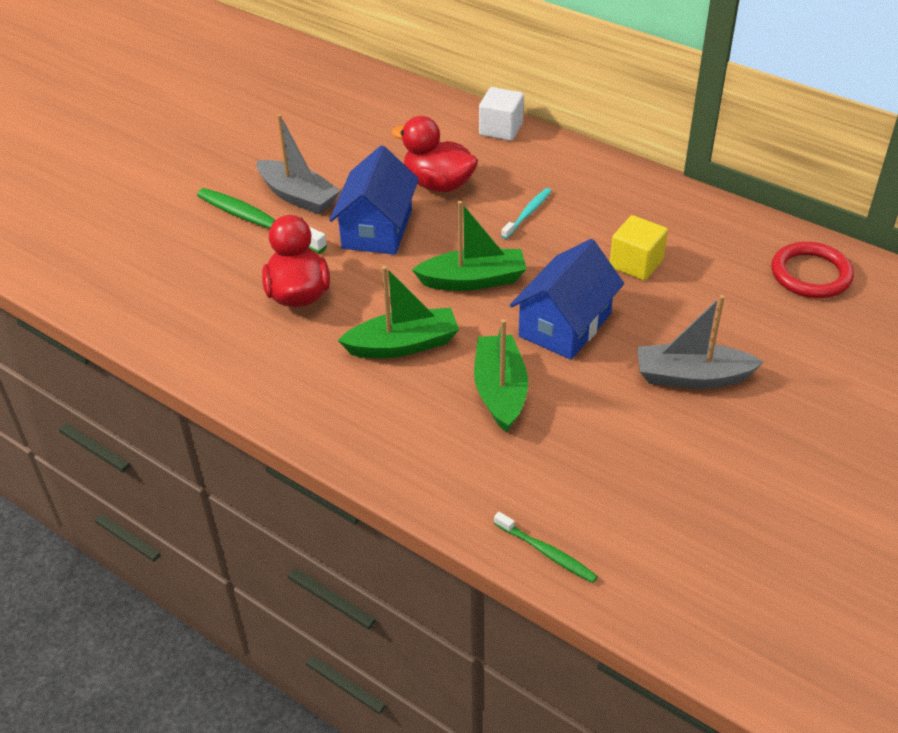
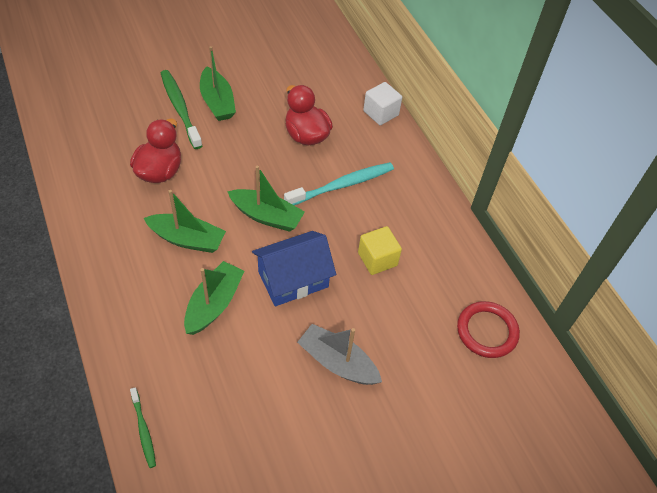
camera: 25 degrees right, 10 degrees up
grey boat [257,114,341,214] -> green boat [200,46,236,121]
blue house [329,145,419,255] -> none
turquoise toothbrush [501,188,552,239] -> turquoise toothbrush [284,162,394,205], size x1.81

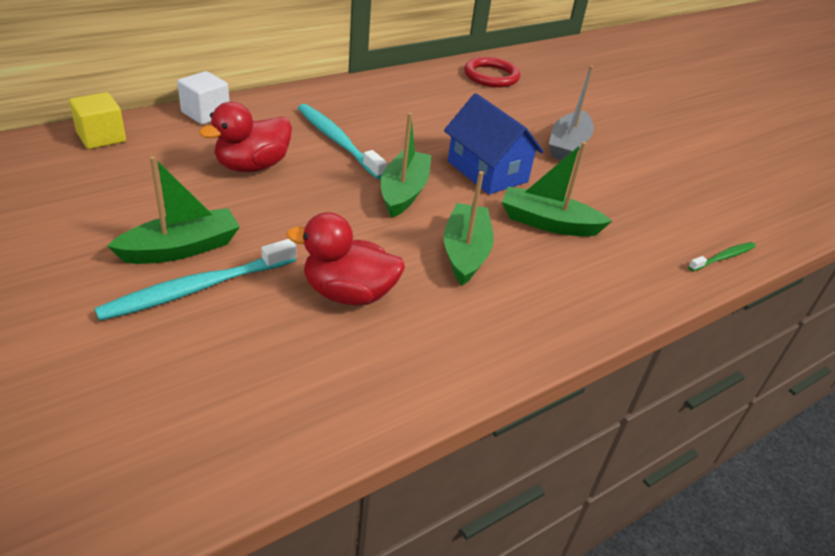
camera: 100 degrees left, 15 degrees down
green toothbrush [161,70,202,149] -> turquoise toothbrush [94,239,296,321]
yellow cube [358,226,402,275] -> yellow cube moved to [69,92,126,149]

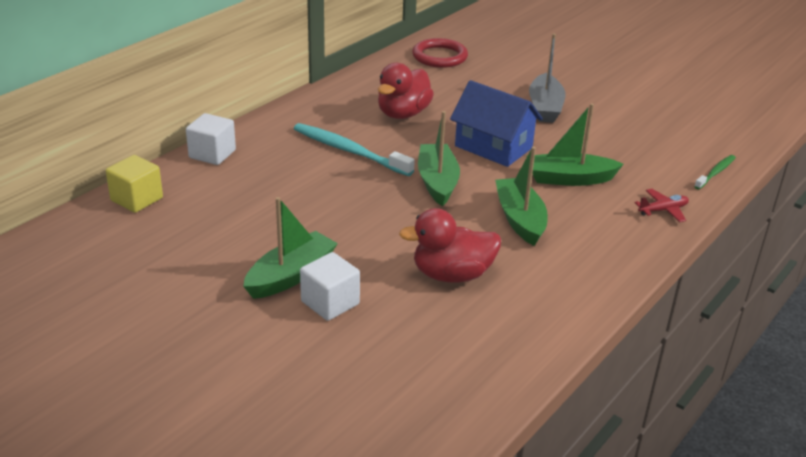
camera: 15 degrees left, 5 degrees down
turquoise toothbrush [94,239,296,321] -> white cube [300,252,360,321]
red duck [199,102,292,172] -> red duck moved to [378,63,434,119]
none -> red plane [635,189,689,222]

